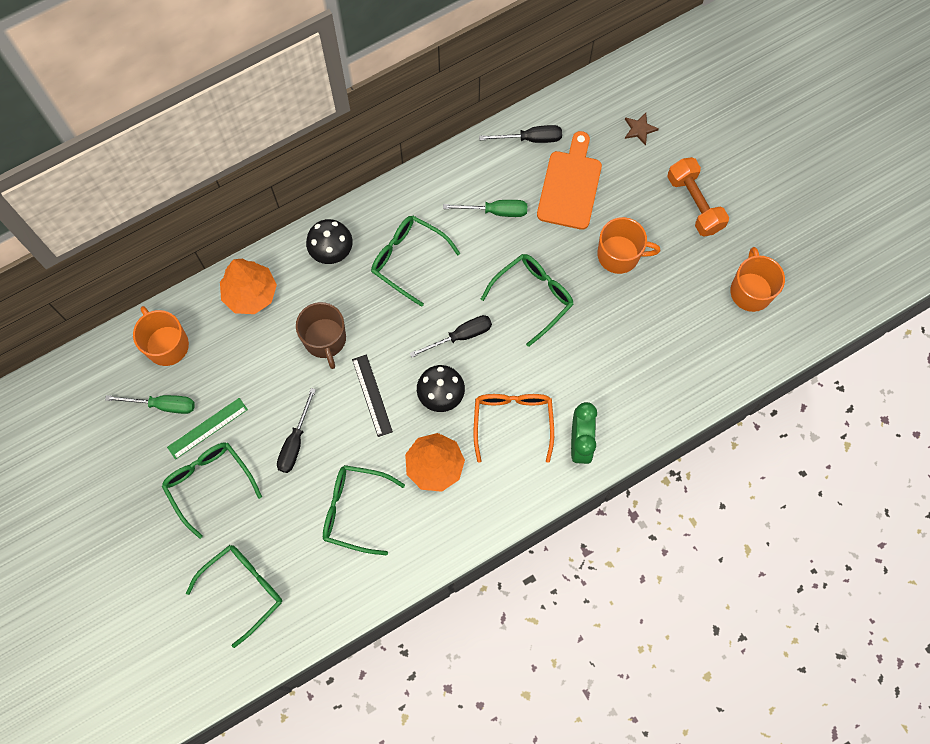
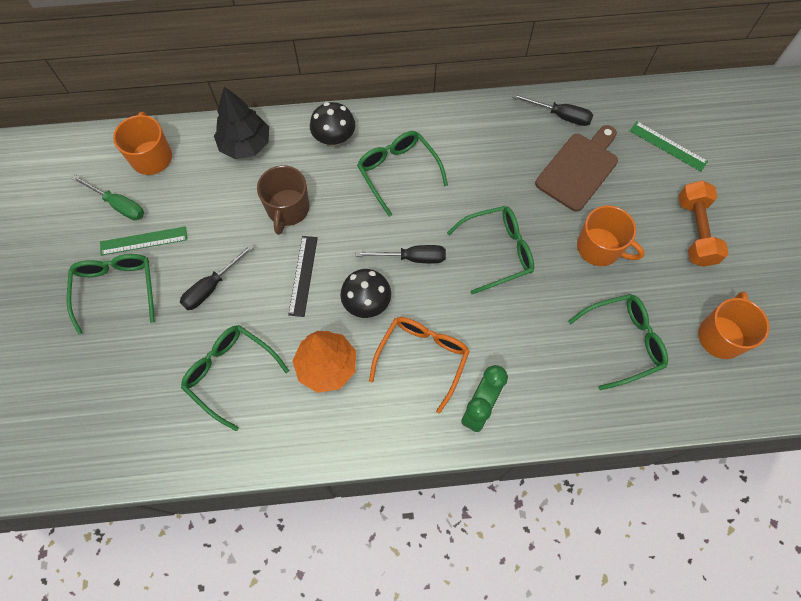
camera: 25 degrees right, 5 degrees down
green glasses [186,545,282,648] -> green glasses moved to [568,294,668,390]
orange tree [220,259,277,314] -> black tree [214,87,269,159]
green screwdriver [443,200,527,217] -> none
orange cutting board [537,131,602,230] -> brown cutting board [535,125,618,211]
brown star [625,113,659,146] -> green ruler [630,121,708,171]

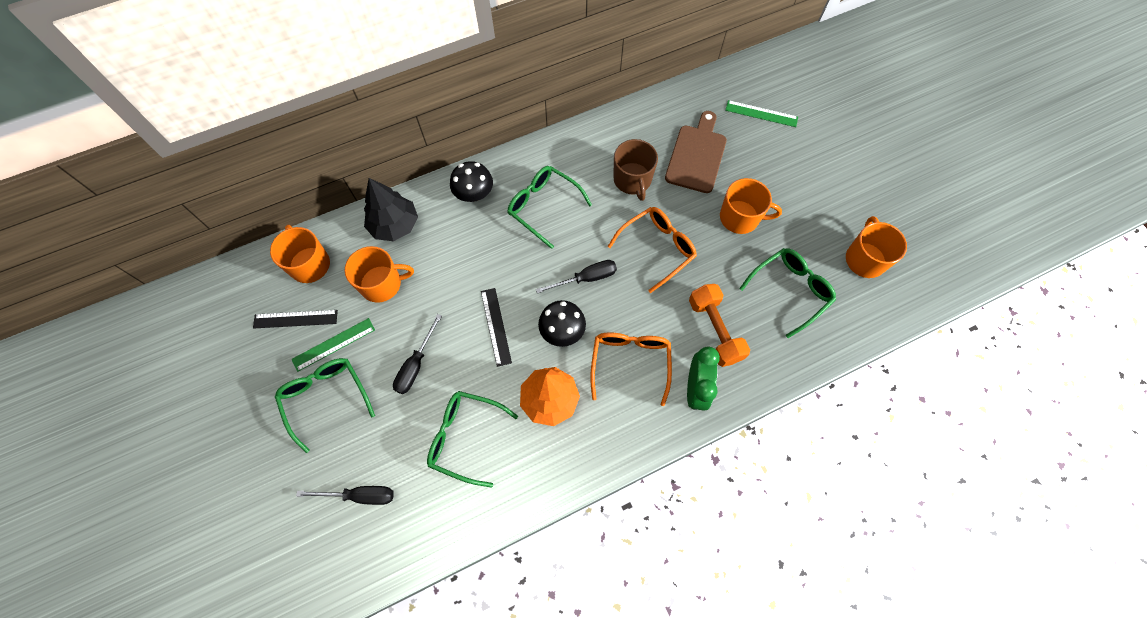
camera: 20 degrees left, 0 degrees up
green screwdriver [71,175,144,220] -> black ruler [253,310,338,329]
brown mug [257,165,309,235] -> brown mug moved to [613,139,658,201]
green glasses [447,206,534,294] -> orange glasses [608,207,697,293]
black screwdriver [512,94,593,126] -> black screwdriver moved to [296,486,394,505]
orange dumbbell [679,181,729,267] -> orange dumbbell moved to [689,284,750,367]
none -> orange mug [345,246,414,303]

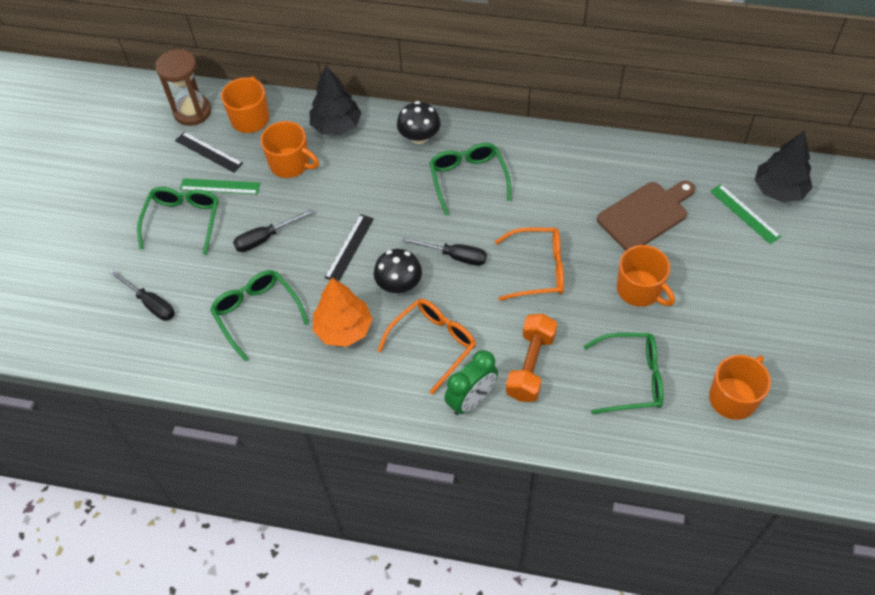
camera: 40 degrees right, 10 degrees down
brown mug [613,139,658,201] -> none
none -> brown hourglass [155,49,211,126]
none -> black tree [755,131,812,203]

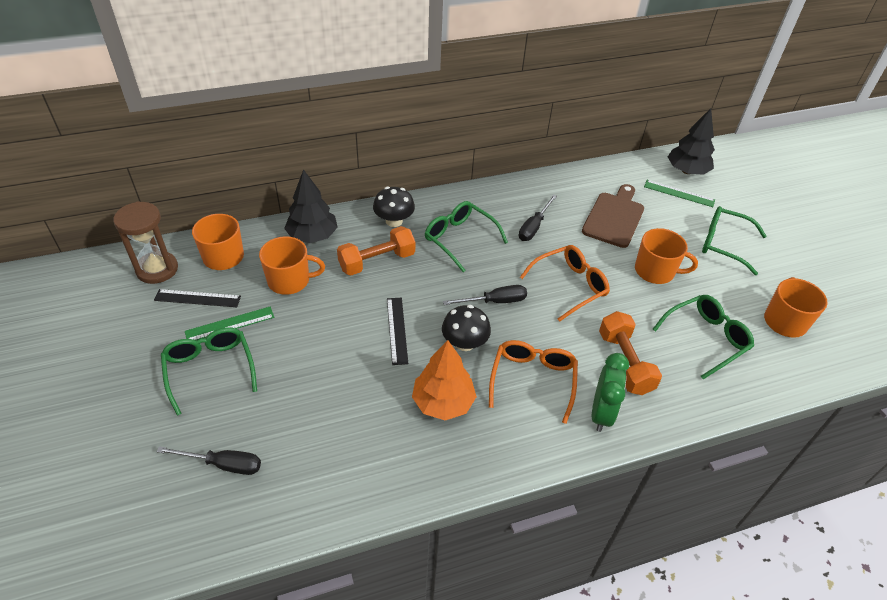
camera: 35 degrees left, 10 degrees down
green glasses [210,270,309,362] -> green glasses moved to [702,206,767,275]
black screwdriver [233,209,314,252] -> black screwdriver moved to [519,195,557,241]
none -> orange dumbbell [337,226,415,276]

